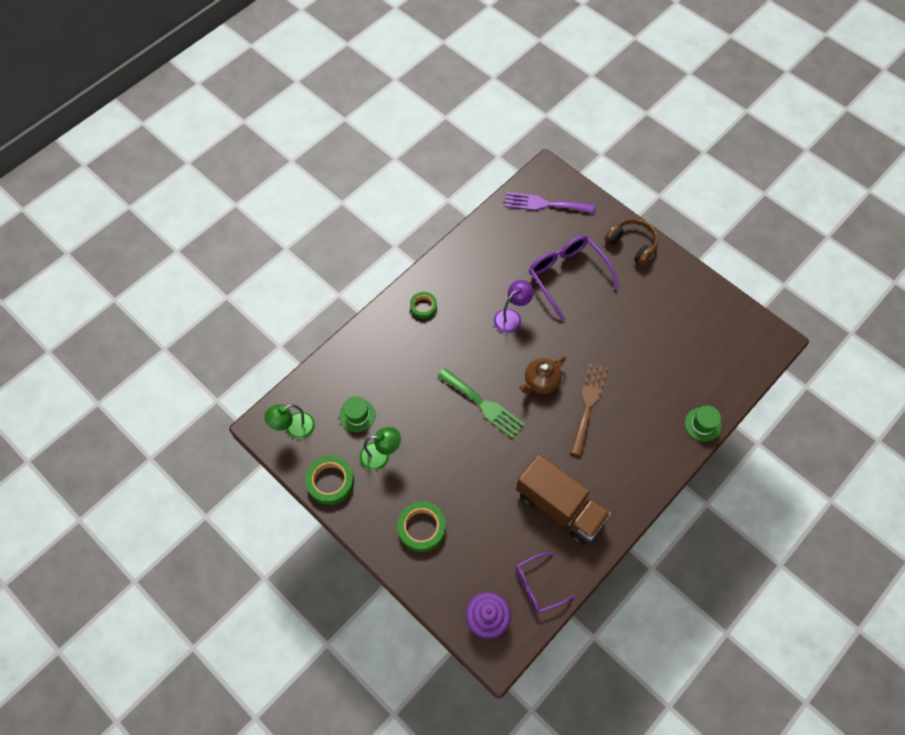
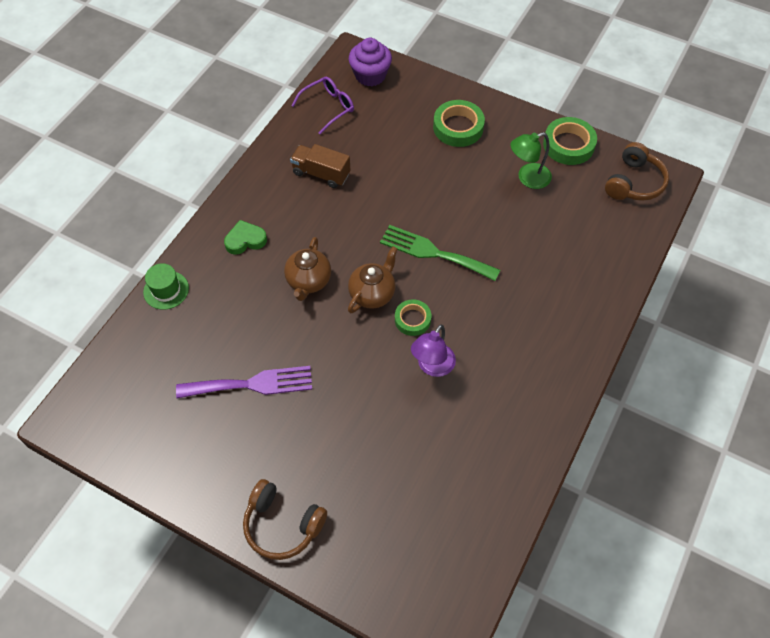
camera: 165 degrees right, 5 degrees down
green lamp [264,404,315,439] -> brown headphones [605,142,669,201]
green hat [339,396,376,432] -> none
green tape [410,292,437,319] -> green tape moved to [395,299,431,336]
purple fork [504,192,595,214] -> purple fork moved to [176,366,312,398]
brown truck [516,454,611,545] -> brown truck [290,144,350,188], size x0.58
purple glasses [529,235,619,321] -> none
brown fork [570,363,608,456] -> brown teapot [284,237,331,301]
none -> green heart [224,220,267,255]

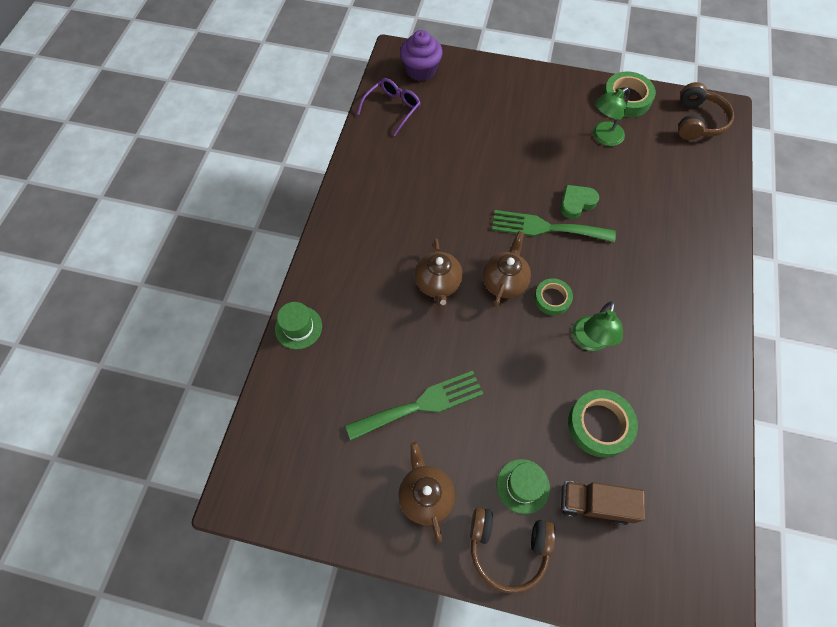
camera: 15 degrees left, 5 degrees up
purple fork [176,366,312,398] -> green fork [345,371,483,440]
green heart [224,220,267,255] -> green heart moved to [560,185,599,219]
brown truck [290,144,350,188] -> brown truck moved to [561,481,645,525]
purple lamp [411,324,456,377] -> green lamp [572,301,623,351]
green tape [433,100,485,147] -> green tape moved to [568,390,638,458]
none -> brown teapot [398,442,455,543]
none -> green hat [497,459,550,514]

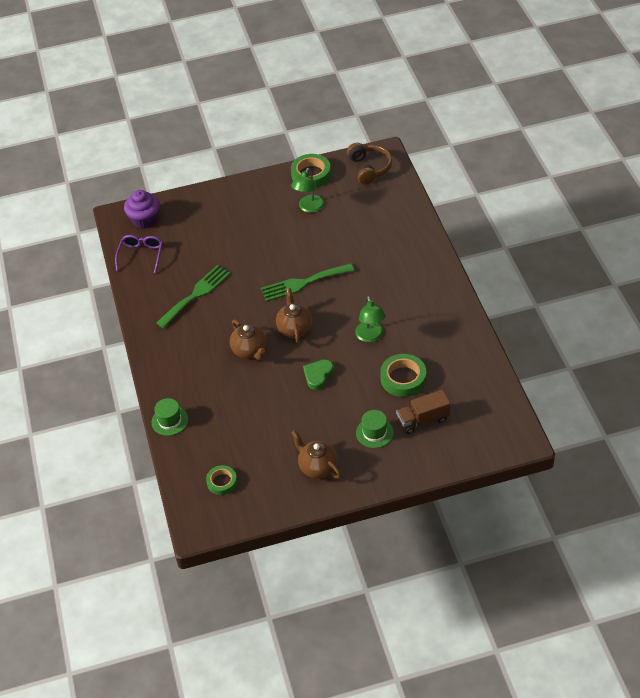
camera: 25 degrees left, 15 degrees down
green fork [345,371,483,440] -> green fork moved to [156,265,231,328]
brown headphones [470,507,556,593] -> none
green tape [534,278,573,315] -> green tape moved to [206,465,237,495]
green heart [560,185,599,219] -> green heart moved to [303,360,334,390]

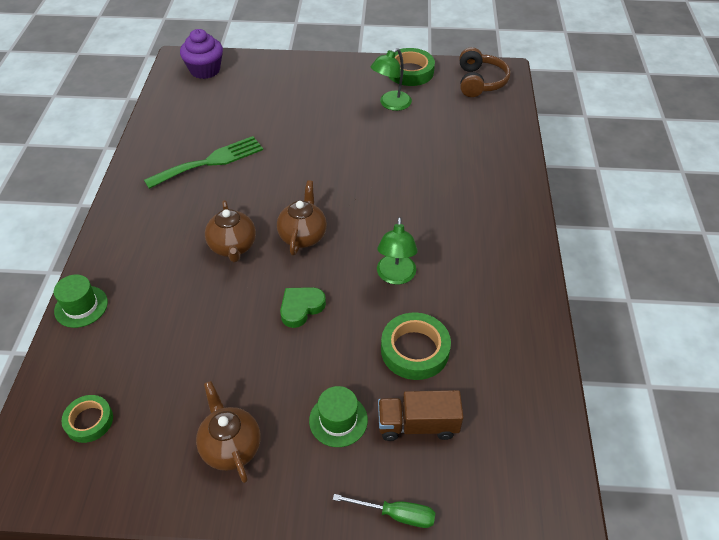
camera: 15 degrees right, 0 degrees up
purple glasses [115,235,163,273] -> none
green fork [261,263,354,302] -> none
none -> green screwdriver [333,494,435,528]

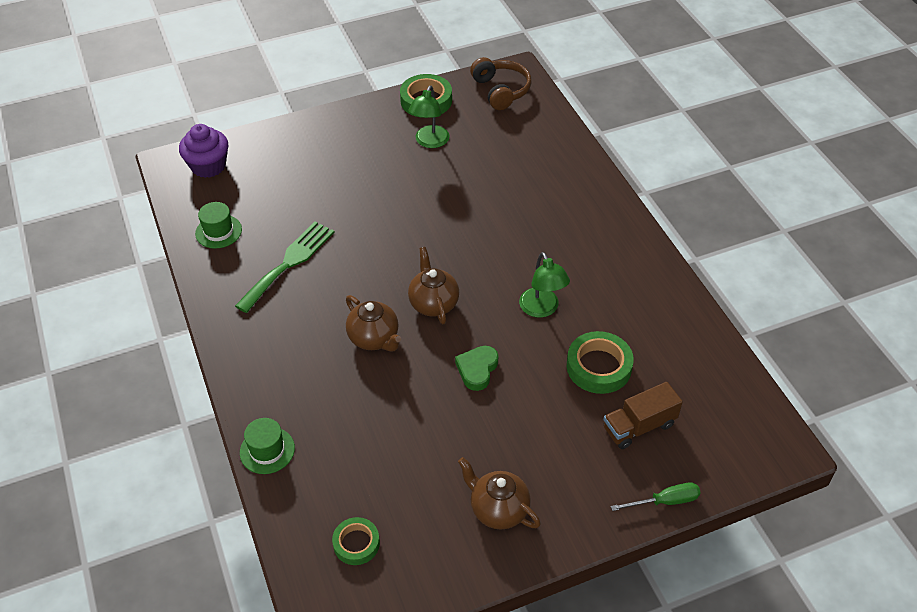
camera: 25 degrees left, 0 degrees up
green hat [309,386,368,447] -> green hat moved to [195,202,242,249]

